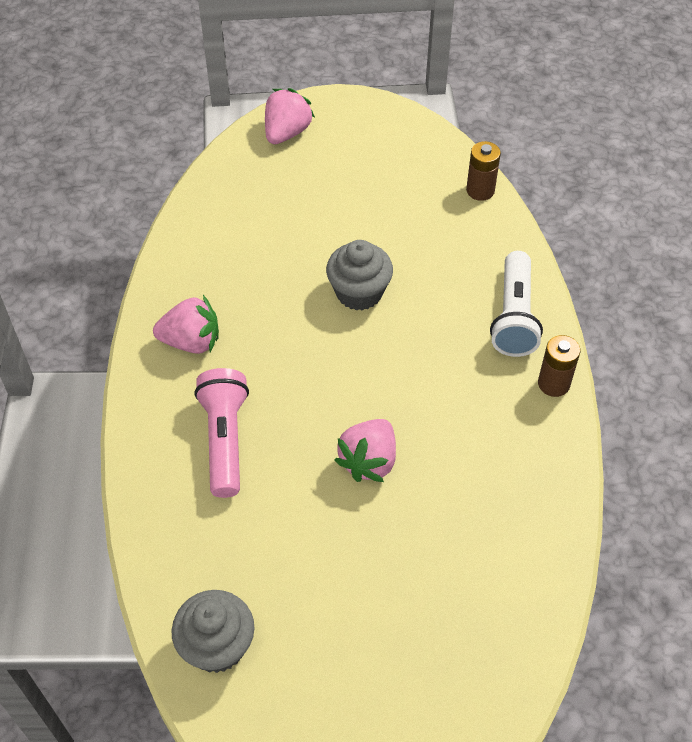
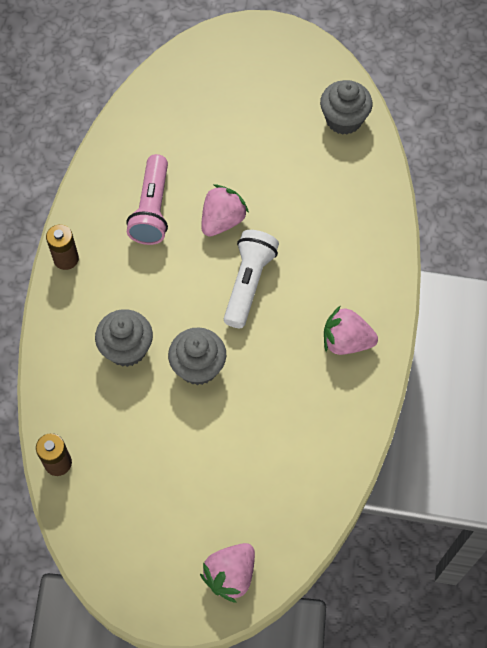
camera: 170 degrees left, 10 degrees up
pink flashlight [194,368,249,498] -> pink flashlight moved to [126,154,168,245]
white flashlight [490,251,543,357] -> white flashlight moved to [224,230,279,328]
none -> grey cupcake [95,309,153,367]

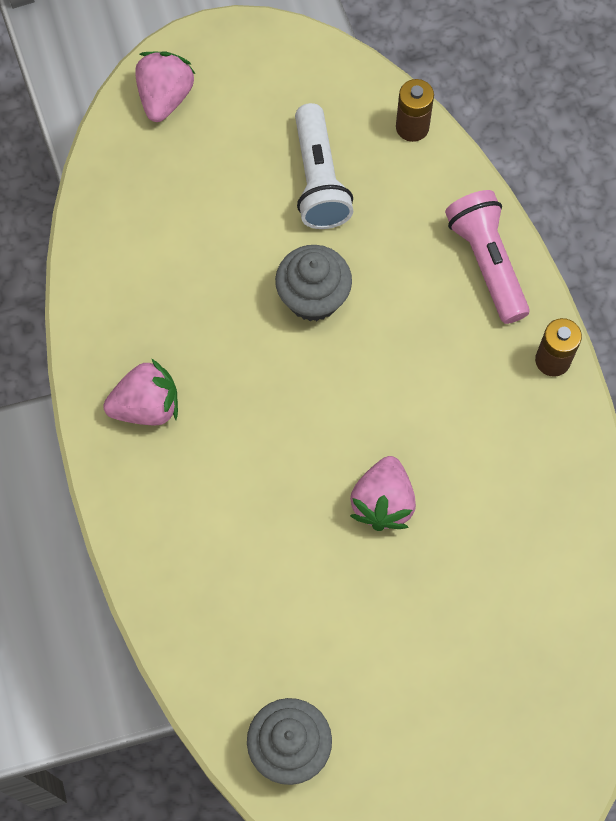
camera: 155 degrees right, 5 degrees up
grey cupcake [95,309,153,367] -> none
pink flashlight [126,154,168,245] -> pink flashlight moved to [445,190,530,324]
white flashlight [224,230,279,328] -> white flashlight moved to [295,103,353,229]

